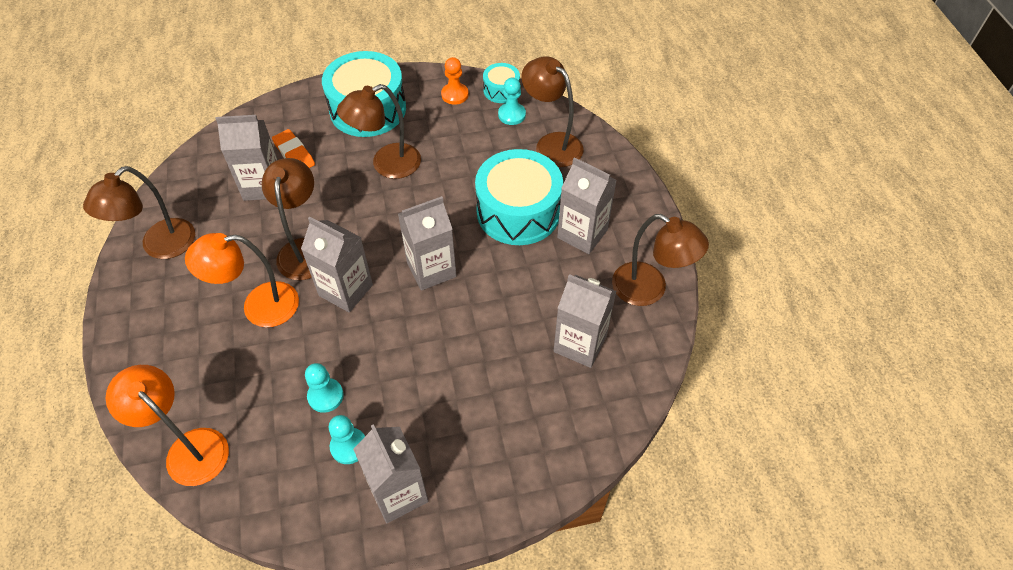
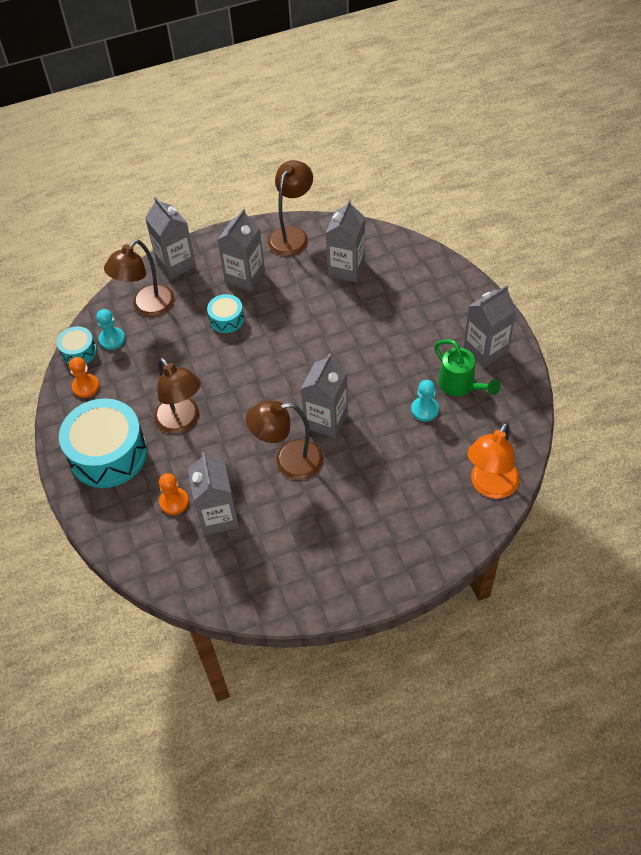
camera: 95 degrees left, 0 degrees up
brown lamp [83,166,195,259] -> none
orange lamp [185,233,299,327] -> none
orange eraser [272,129,315,168] -> orange pawn [159,473,189,515]
turquoise pawn [329,415,365,464] -> green watering can [434,339,501,396]
grey carton [398,196,457,291] -> grey carton moved to [145,197,196,279]
turquoise drum [475,149,563,245] -> turquoise drum [207,294,244,333], size x0.49

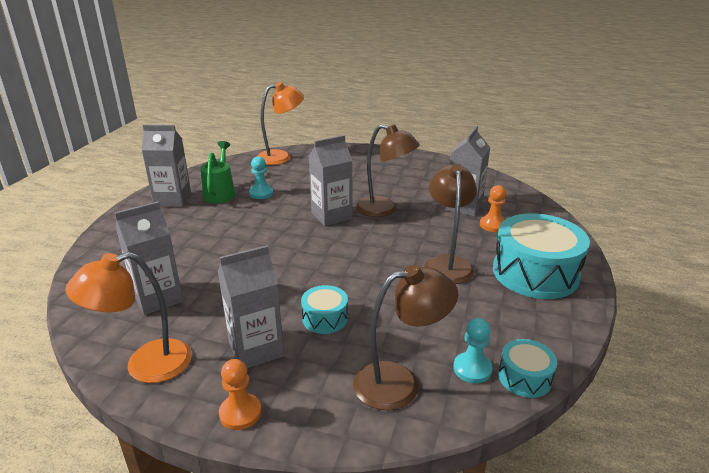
camera: 145 degrees left, 25 degrees down
orange pawn [69,357,99,398] -> orange pawn moved to [219,359,261,430]
grey carton [145,197,196,279] -> none
brown lamp [268,160,313,256] -> orange lamp [65,252,192,383]

